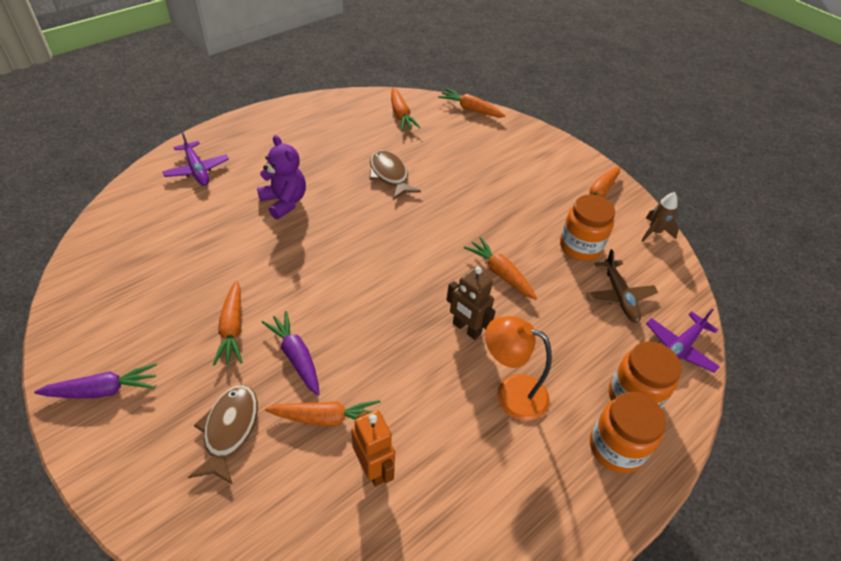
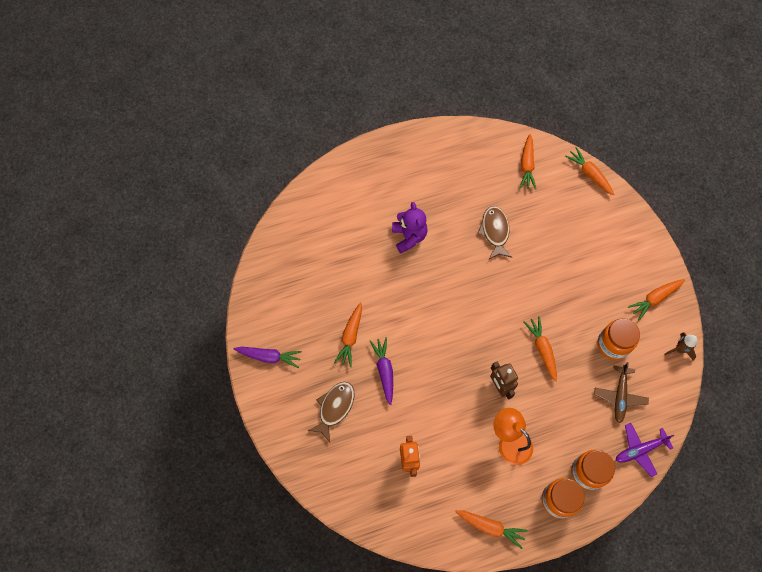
camera: 25 degrees right, 20 degrees up
purple plane [162,132,229,186] -> none
orange carrot [265,400,380,426] -> orange carrot moved to [455,510,528,549]

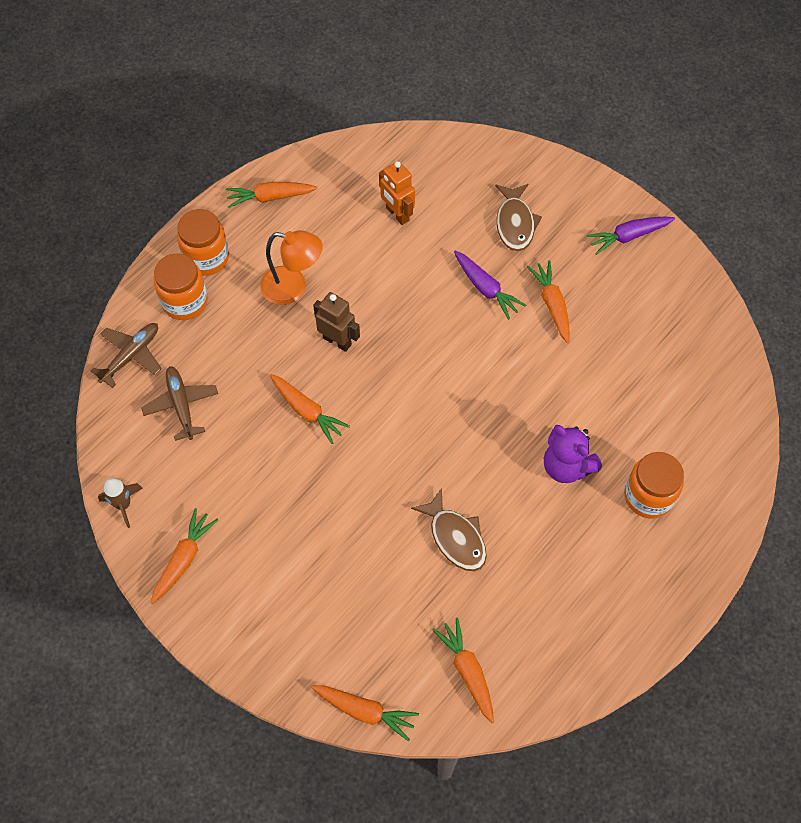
camera: 150 degrees right, 5 degrees down
orange jar [598,318,640,360] -> orange jar moved to [624,452,684,518]
purple plane [616,423,674,477] -> brown plane [90,323,161,388]

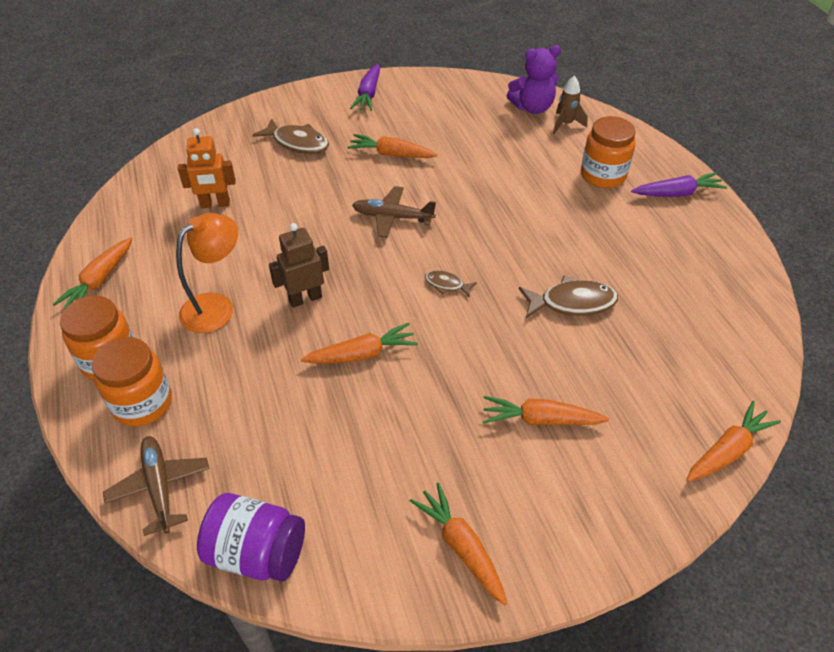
camera: 60 degrees left, 15 degrees down
brown rocket [98,478,143,528] -> brown rocket moved to [553,76,588,134]
brown plane [141,366,218,441] -> brown plane moved to [352,186,436,238]
orange carrot [433,618,494,723] -> orange carrot moved to [483,396,609,425]
purple carrot [454,251,526,320] -> purple carrot moved to [631,172,727,197]
purple teddy bear [544,425,602,483] -> purple teddy bear moved to [507,45,561,114]
none -> purple jar [197,493,305,582]
none -> brown fish [425,270,477,298]

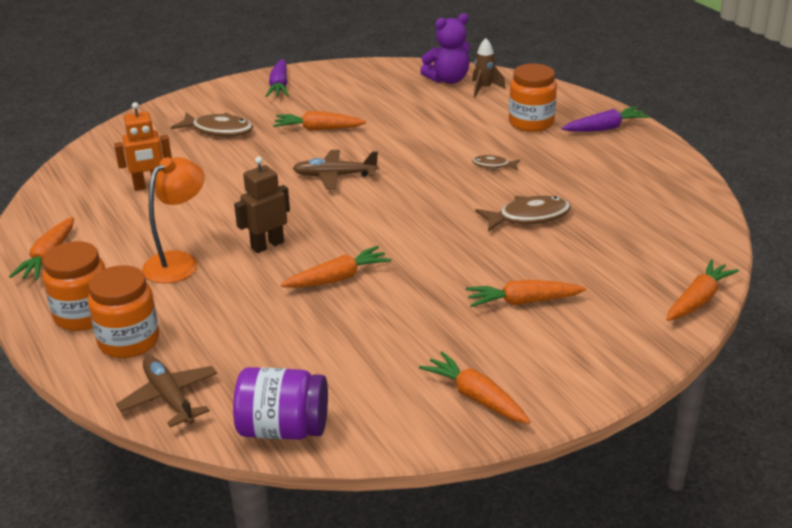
camera: 10 degrees left, 15 degrees down
brown fish [425,270,477,298] -> brown fish moved to [472,155,520,171]

